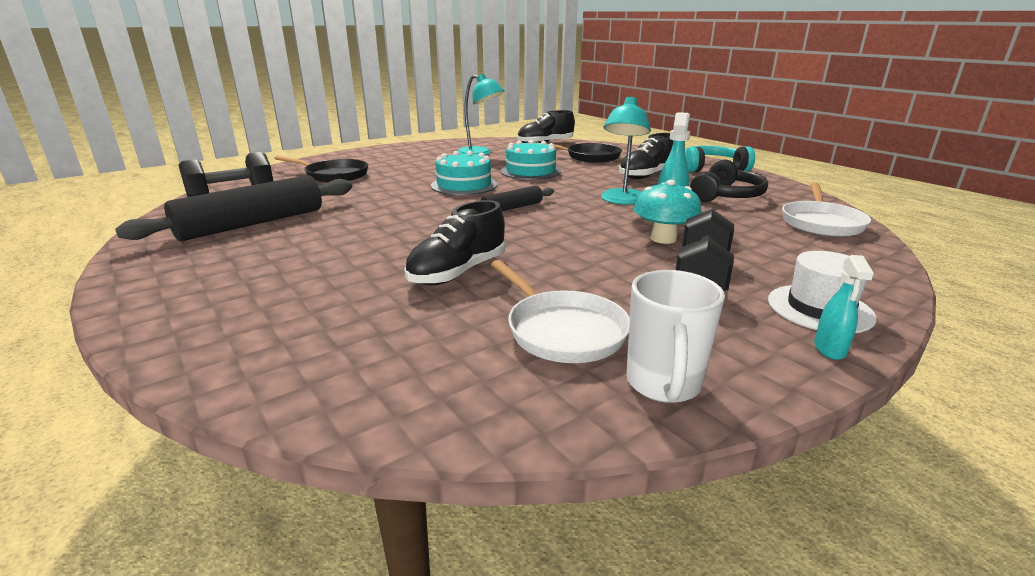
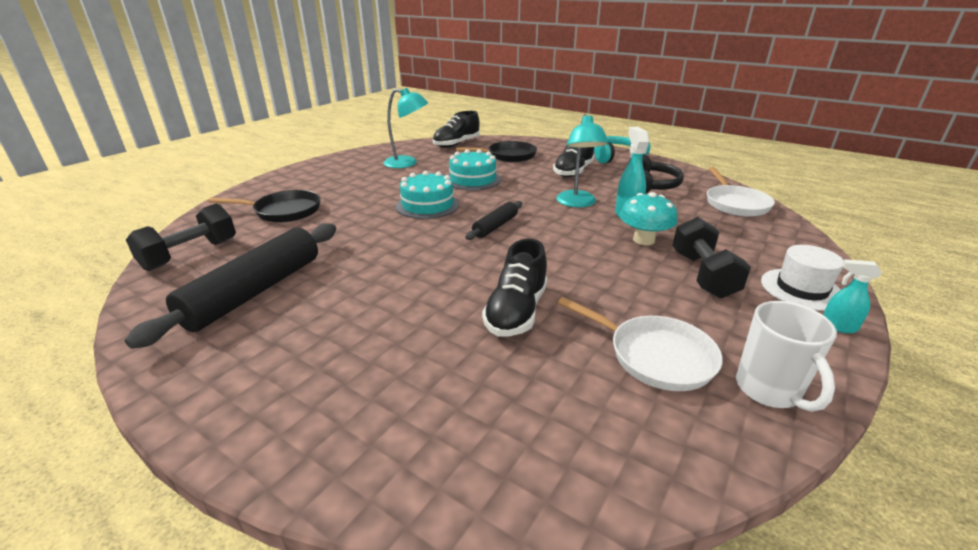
camera: 20 degrees left, 5 degrees up
turquoise spray bottle [814,255,874,360] -> turquoise spray bottle turned 120 degrees clockwise [823,259,882,333]

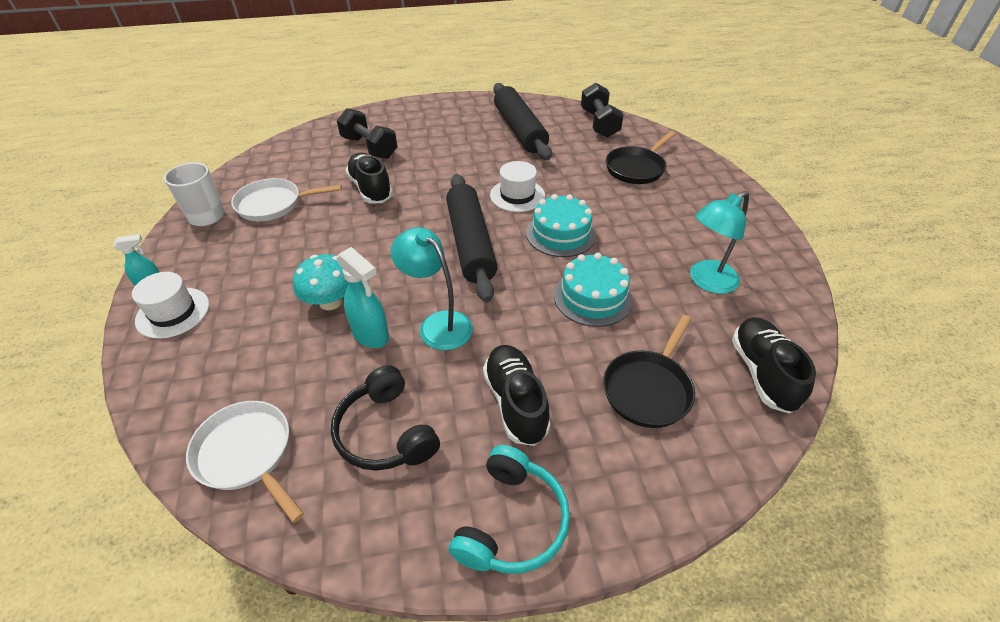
camera: 135 degrees right, 15 degrees up
black rolling pin [465,201,522,240] -> black rolling pin [446,174,498,302], size x1.93
black dumbbell [672,217,751,298] -> black dumbbell moved to [337,108,397,159]
none -> white hat [490,161,545,212]

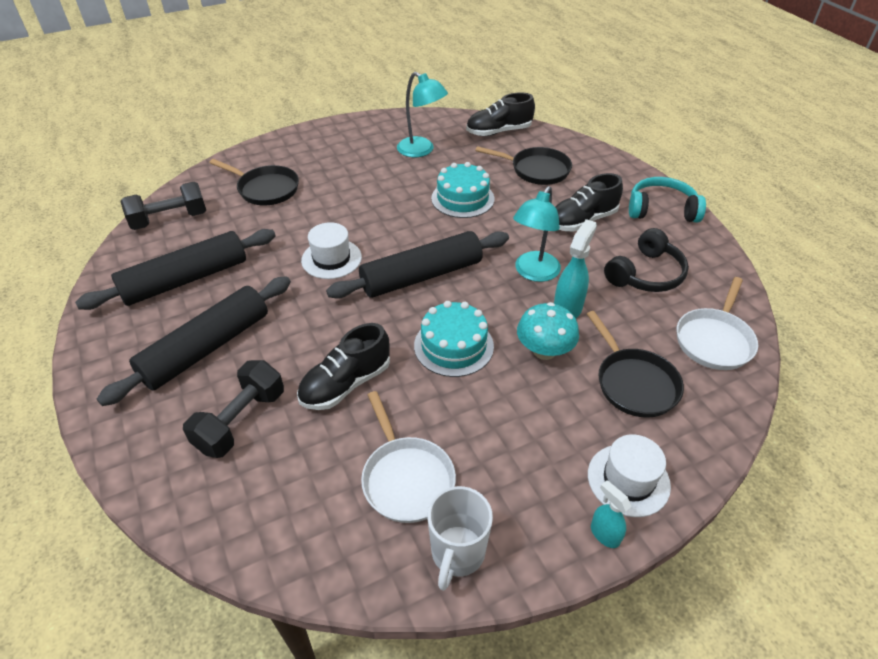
camera: 105 degrees left, 0 degrees up
turquoise cake [526,194,596,257] -> turquoise cake moved to [414,301,494,377]
none -> black rolling pin [97,276,291,406]
none -> black pan [587,311,684,418]

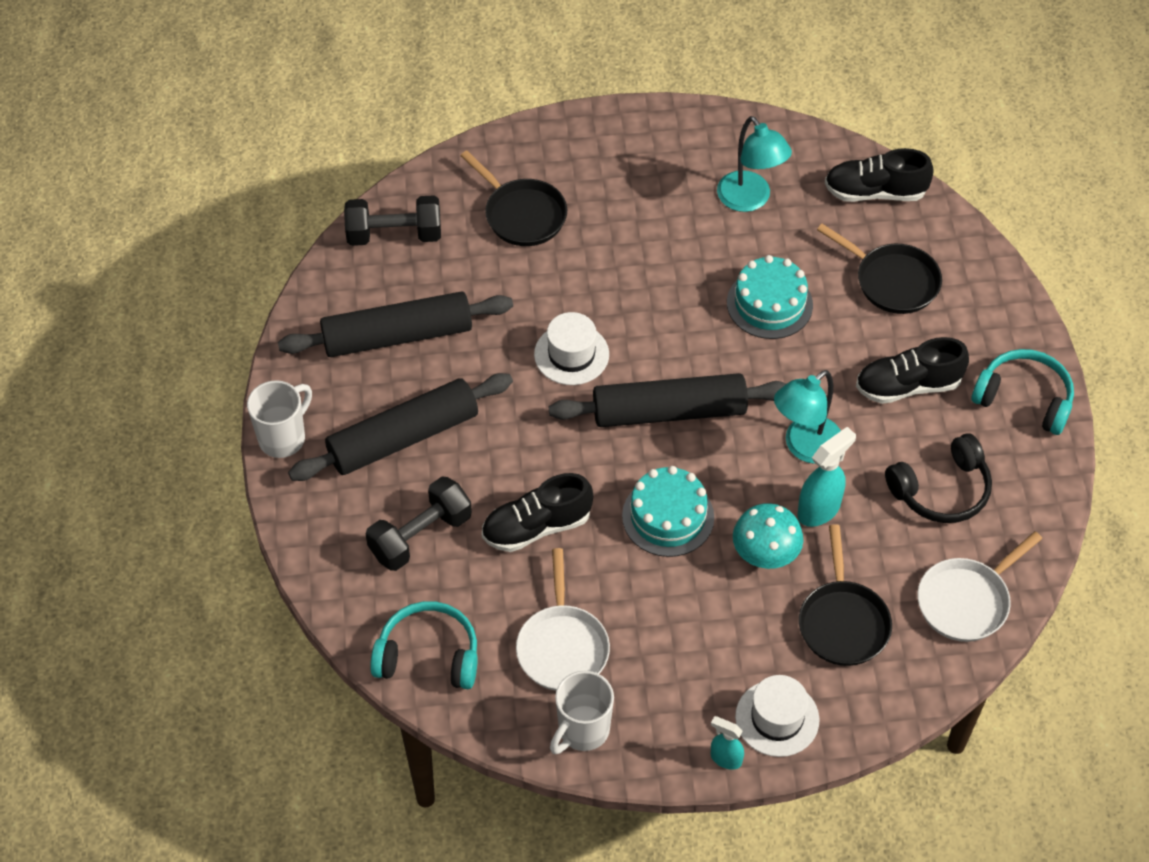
camera: 20 degrees right, 10 degrees up
turquoise spray bottle [591,480,632,548] -> turquoise spray bottle turned 45 degrees counterclockwise [711,716,744,770]
none -> white mug [247,380,312,458]
none -> turquoise headphones [370,601,478,689]

